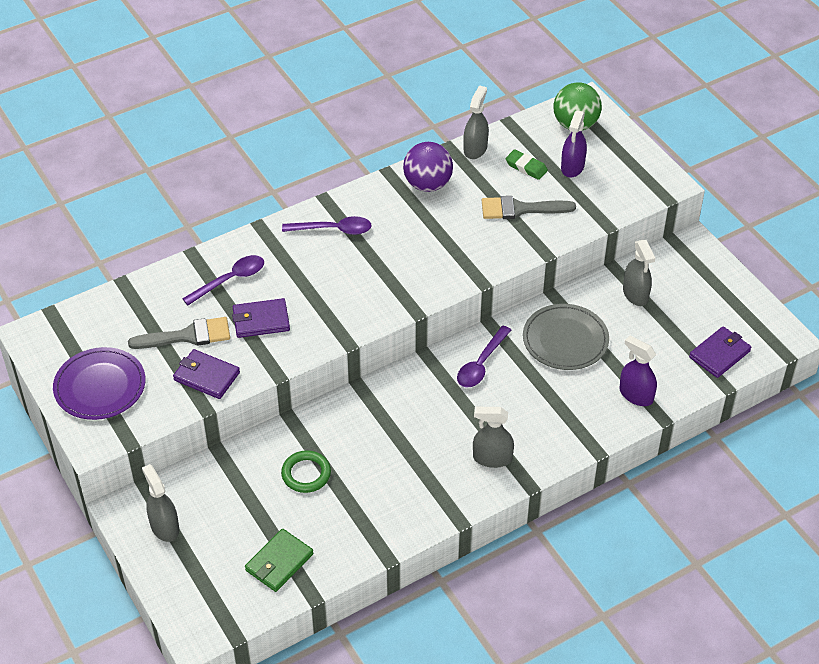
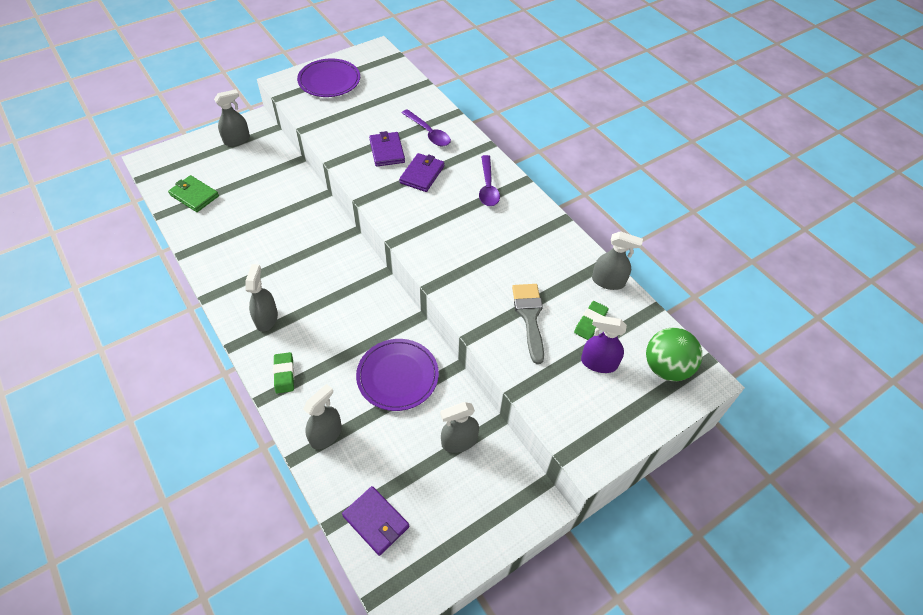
camera: 85 degrees right, 5 degrees up
grey brush [128,317,230,349] -> none
purple wallet [173,349,240,399] -> purple wallet moved to [399,153,444,192]
green ring [281,450,331,493] -> none
purple ball [403,142,453,192] -> none
purple spoon [457,326,511,388] -> none
grey plate [523,304,609,370] -> purple plate [356,339,439,411]
purple spray bottle [619,336,657,406] -> grey spray bottle [303,384,342,450]
none -> green eraser [273,352,294,393]

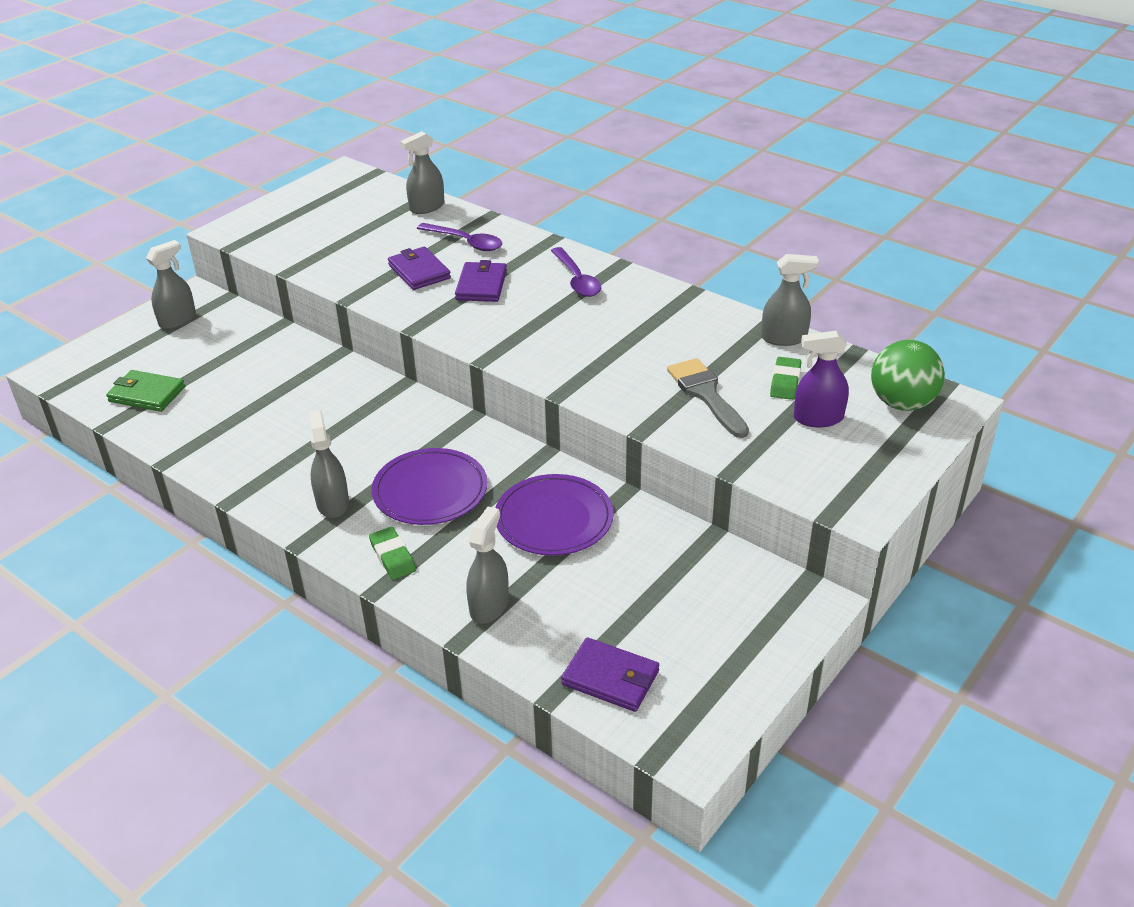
camera: 15 degrees left, 15 degrees down
purple plate [297,59,360,97] -> purple plate moved to [372,448,487,525]
grey spray bottle [440,402,479,453] -> grey spray bottle moved to [400,131,444,214]

